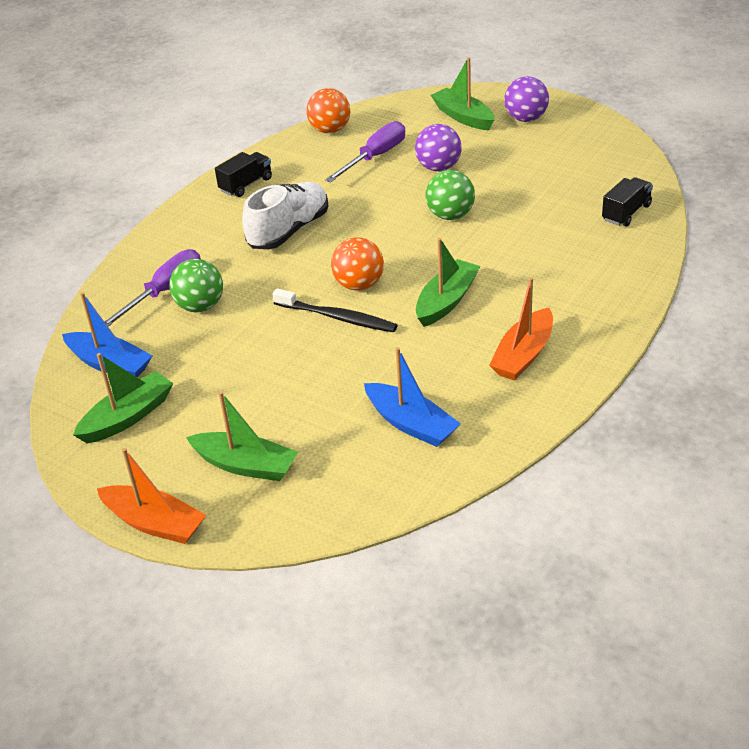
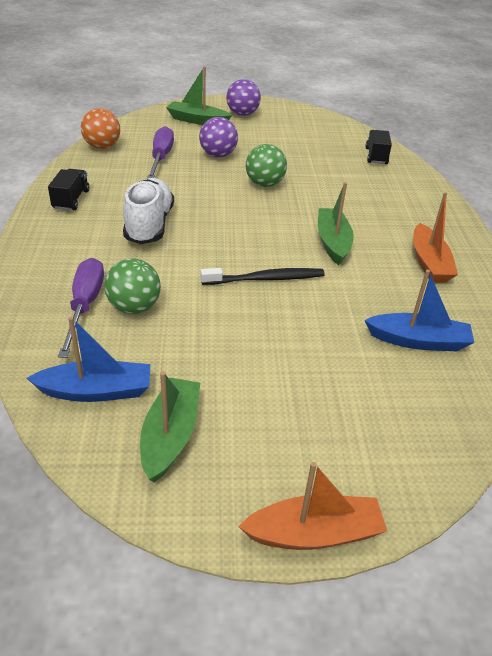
camera: 40 degrees left, 0 degrees up
green boat [186,391,298,481] -> none
orange ball [331,237,384,291] -> none

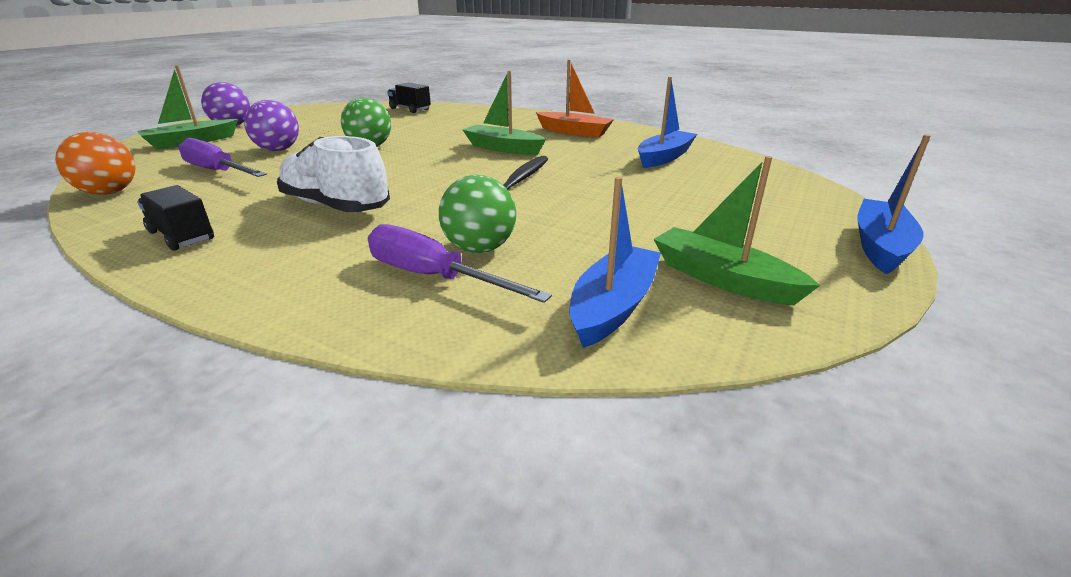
camera: 55 degrees left, 10 degrees down
orange boat [238,462,387,550] -> blue boat [858,134,931,274]

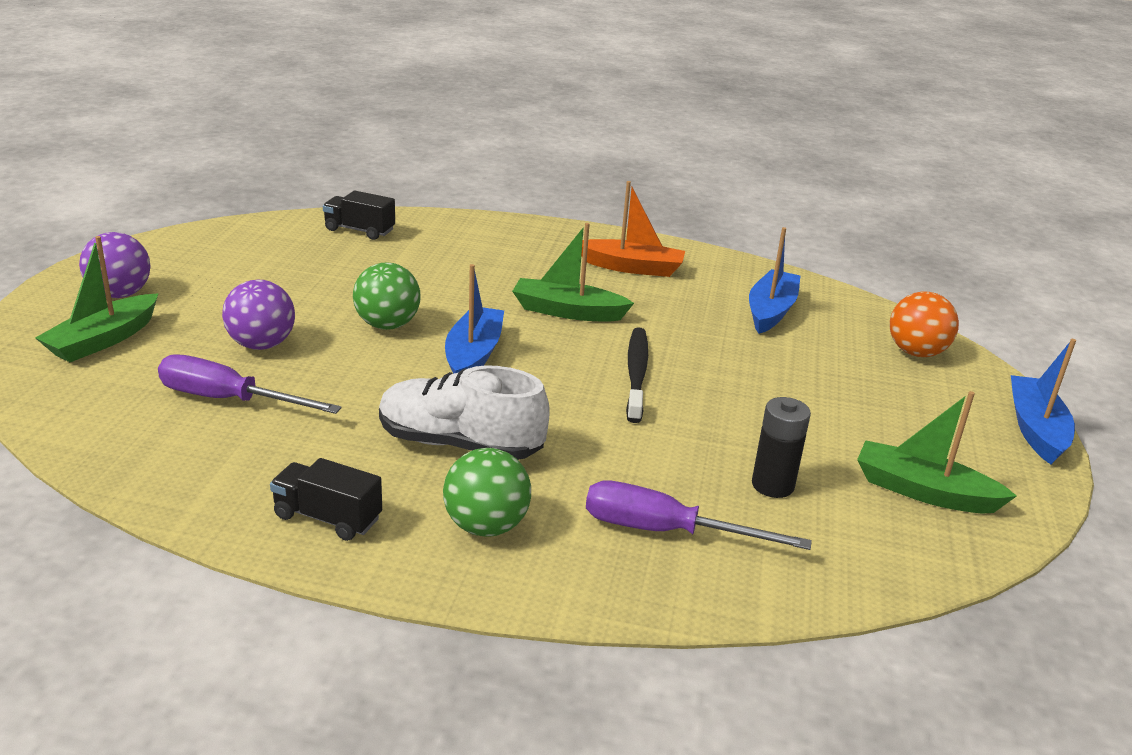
camera: 20 degrees left, 0 degrees up
orange ball [55,132,136,195] -> orange ball moved to [890,291,959,357]
green ball [439,175,516,253] -> green ball moved to [443,448,531,536]
blue boat [569,177,661,348] -> blue boat moved to [445,264,504,374]
none -> black battery [752,397,811,498]

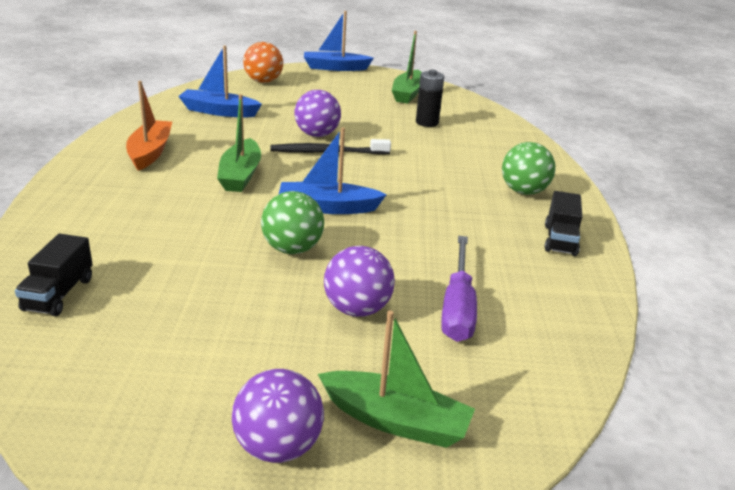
camera: 100 degrees left, 0 degrees up
white shoe [379,365,550,460] -> none
purple screwdriver [586,480,812,550] -> none
none -> purple ball [294,90,341,137]

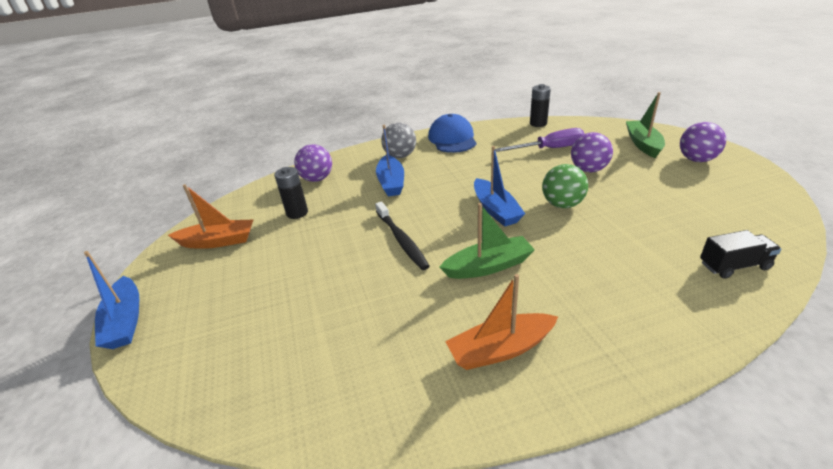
camera: 105 degrees left, 5 degrees up
blue boat [178,45,262,117] -> blue boat moved to [376,125,404,197]
orange ball [243,42,283,83] -> none
purple ball [294,90,341,137] -> purple ball moved to [294,144,332,182]
green boat [392,31,422,104] -> orange boat [168,184,253,249]
green ball [502,142,556,195] -> grey ball [381,123,416,158]
black truck [545,191,582,256] -> blue cap [428,114,477,153]
none -> black battery [530,84,551,127]

